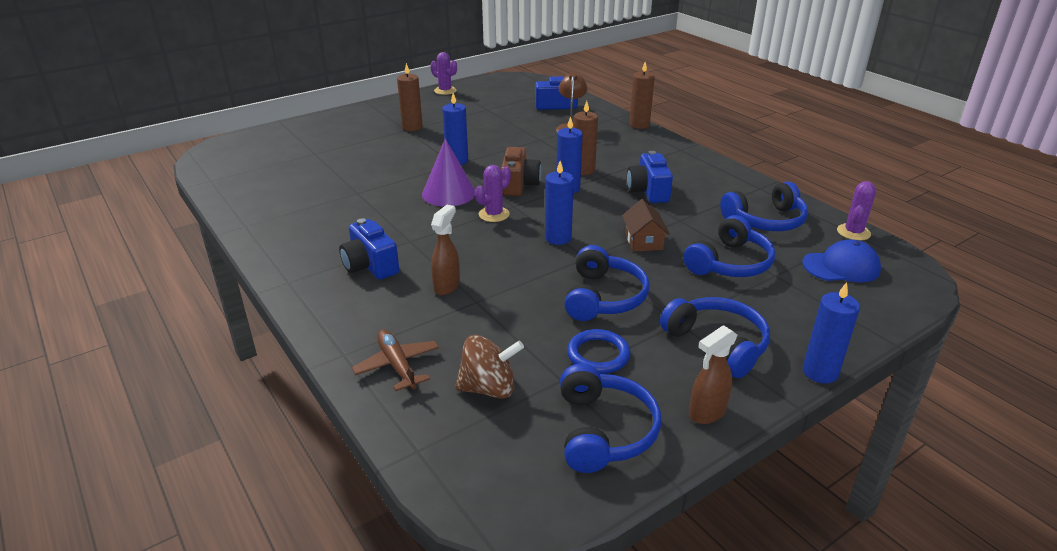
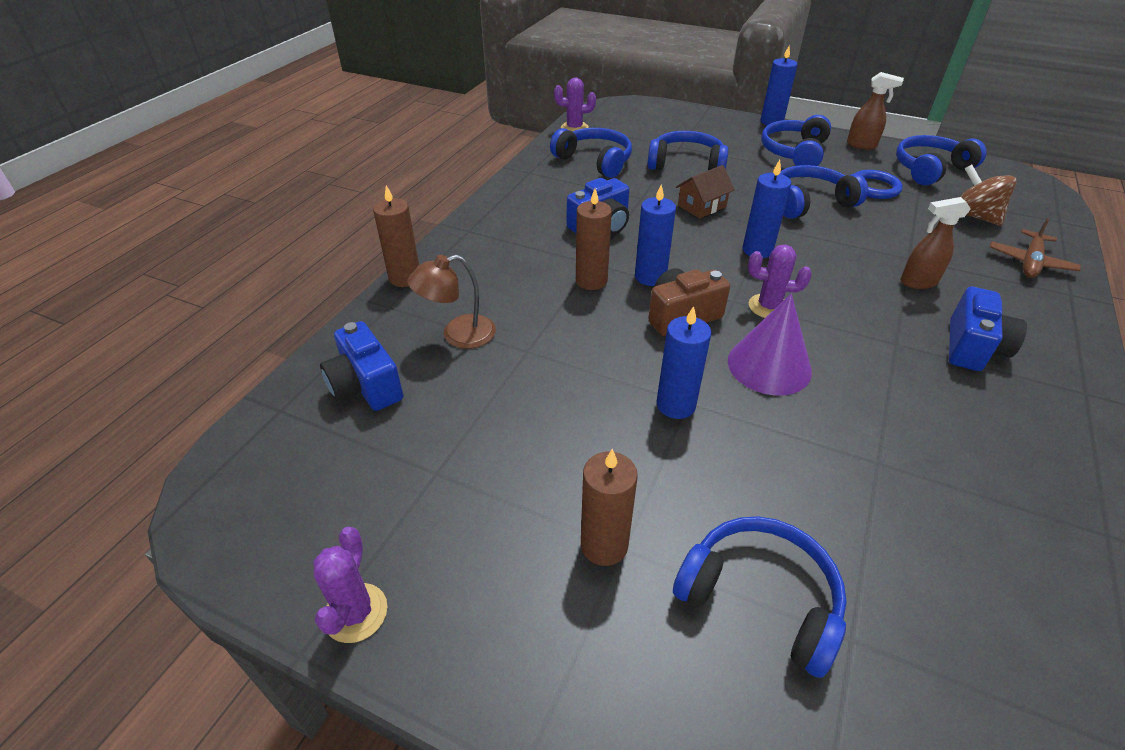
camera: 120 degrees left, 10 degrees up
blue cap [802,239,881,282] -> none
none -> blue headphones [673,516,847,678]

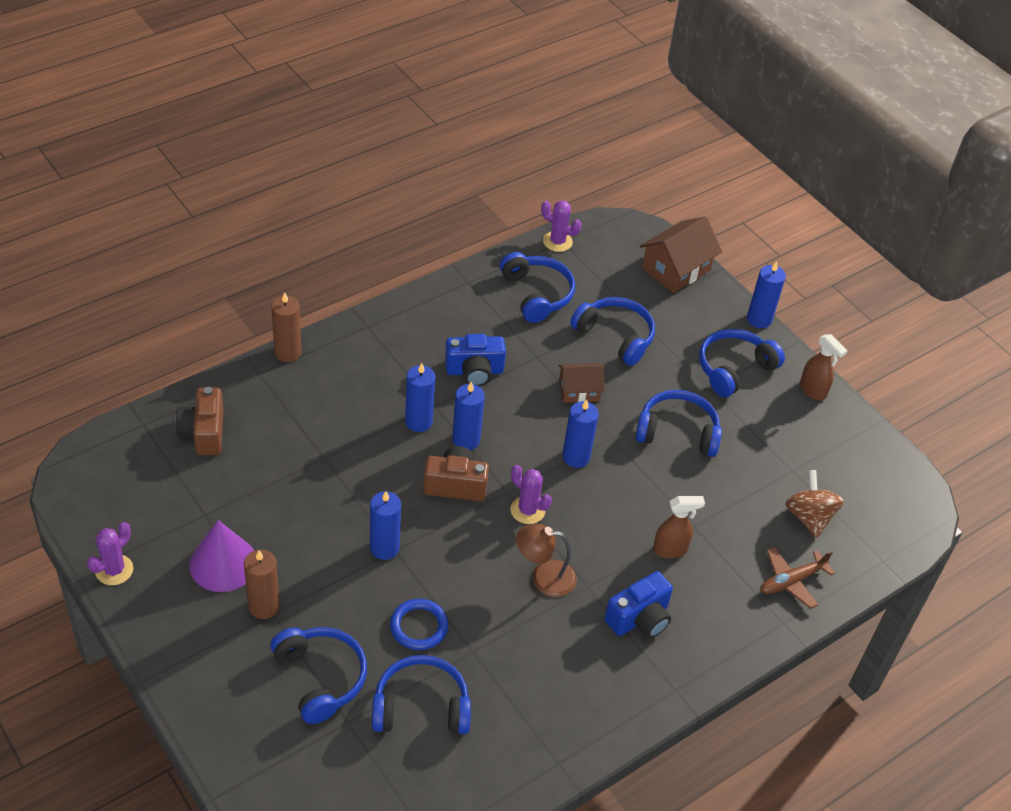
camera: 25 degrees right, 5 degrees up
blue camera [320,321,403,411] -> brown camera [176,387,224,455]
brown lamp [407,255,496,349] -> brown lamp moved to [516,524,577,597]
brown candle [576,189,612,290] -> blue candle [405,363,435,432]
purple cone [728,294,812,395] -> purple cone moved to [189,520,254,592]
blue ring [854,170,903,199] -> blue ring moved to [390,599,448,650]
blue headphones [896,135,987,185] -> blue headphones moved to [372,655,471,734]
brown spray bottle [900,197,971,289] -> brown spray bottle turned 150 degrees clockwise [653,496,705,558]
none -> brown house [640,216,722,293]

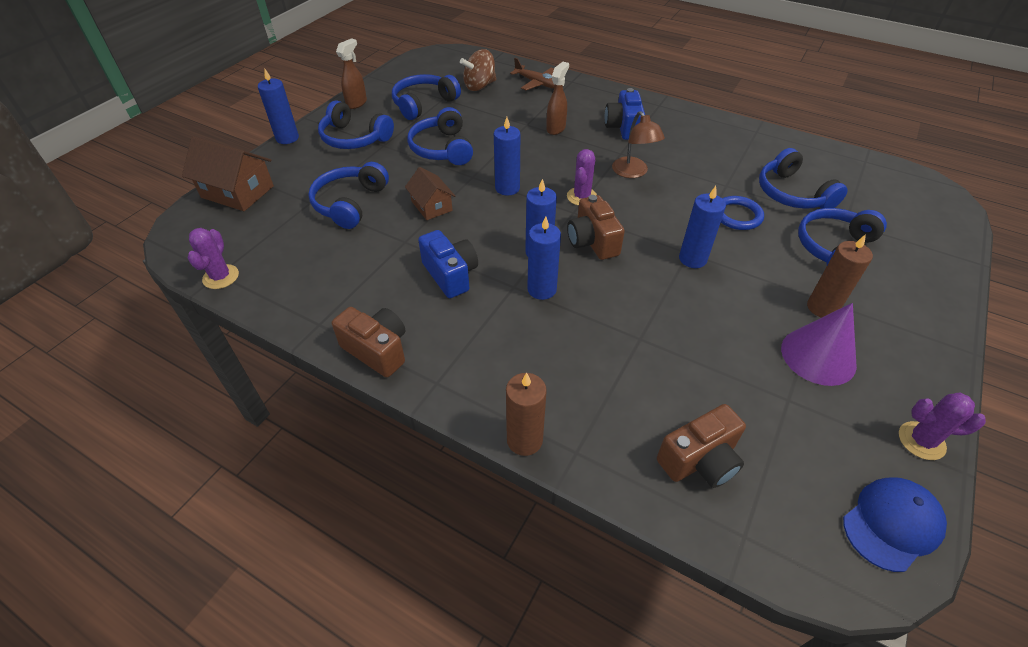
camera: 110 degrees left, 0 degrees up
blue headphones [500,252,575,323] -> blue headphones moved to [392,74,461,120]
blue camera [604,571,673,638] -> blue camera turned 120 degrees counterclockwise [605,88,645,140]
brown spray bottle [653,496,705,558] -> brown spray bottle turned 60 degrees clockwise [546,62,569,135]
none -> brown camera [332,307,405,377]
none -> blue cap [843,477,947,572]

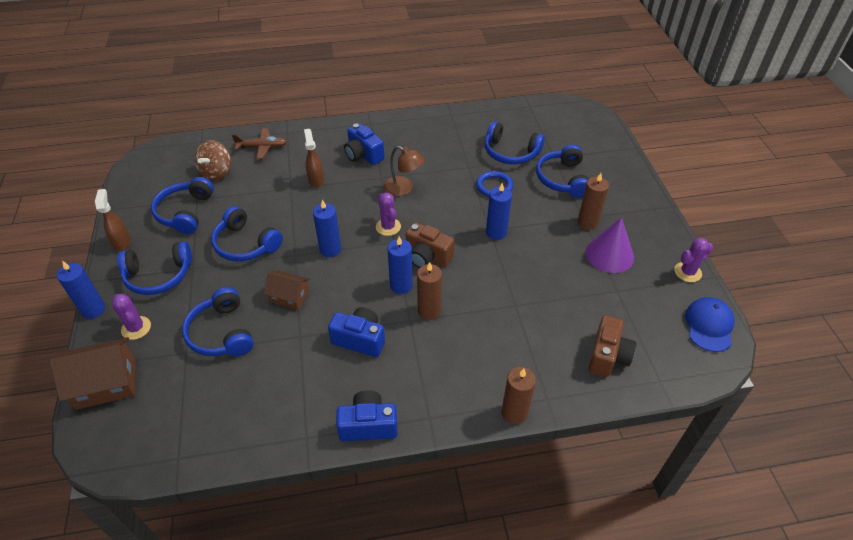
camera: 40 degrees left, 0 degrees up
purple cactus [188,228,239,289] -> purple cactus moved to [112,294,151,340]
brown camera [332,307,405,377] -> blue camera [336,390,398,441]
blue candle [527,216,561,300] -> brown candle [417,262,442,320]

